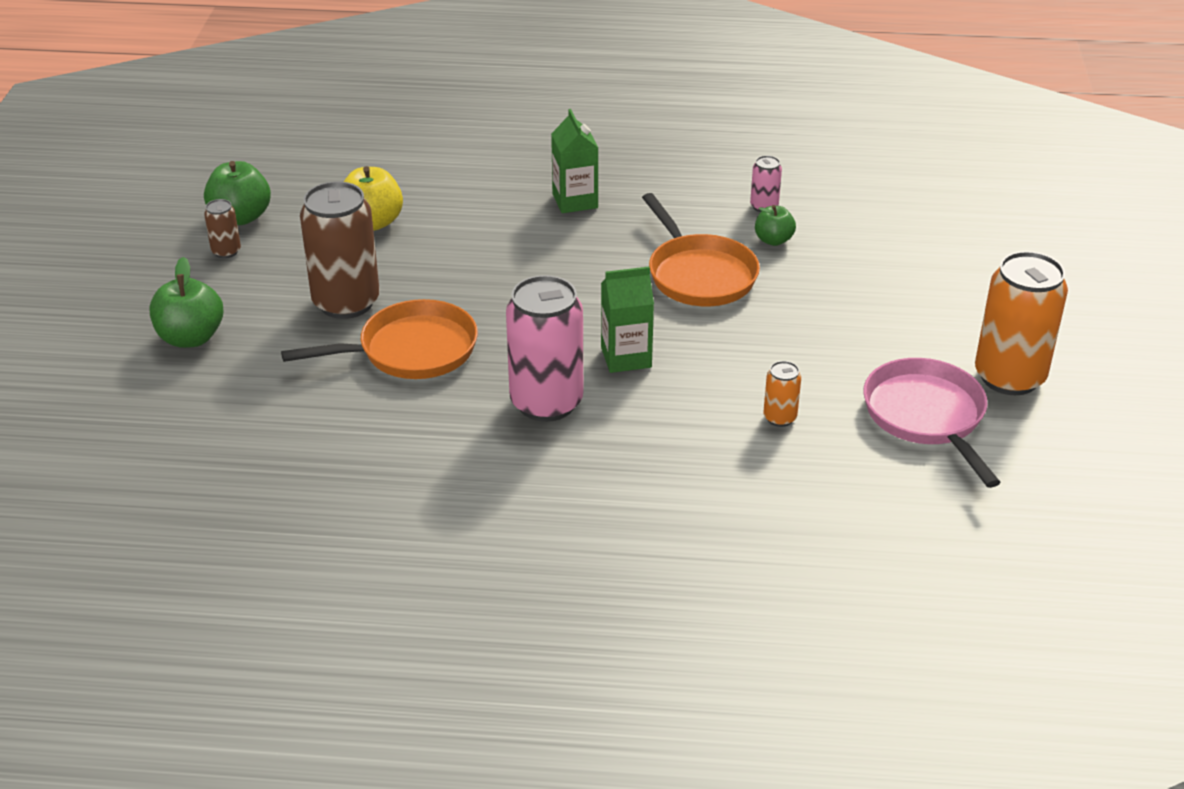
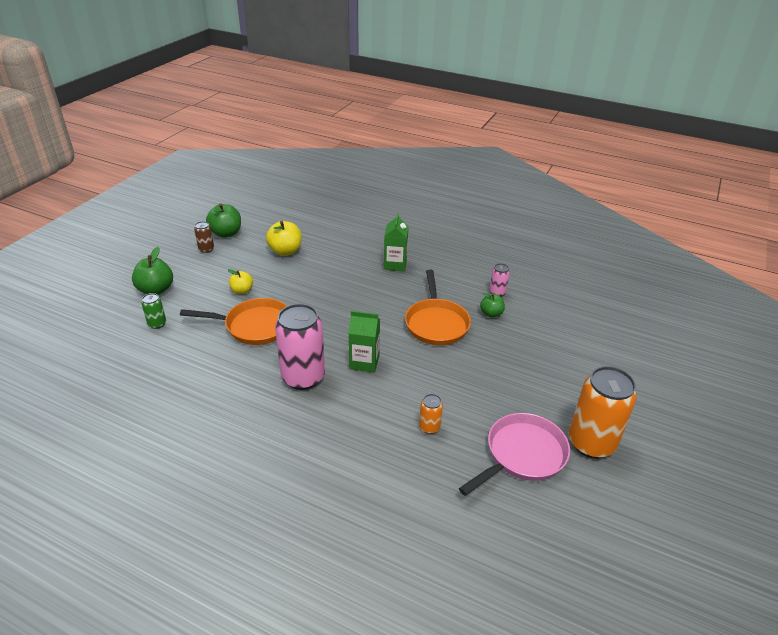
camera: 20 degrees right, 0 degrees up
brown can [300,181,380,319] -> yellow apple [228,269,253,294]
pink pan [863,358,1001,488] -> pink pan turned 45 degrees clockwise [459,413,570,496]
none -> green can [141,293,166,329]

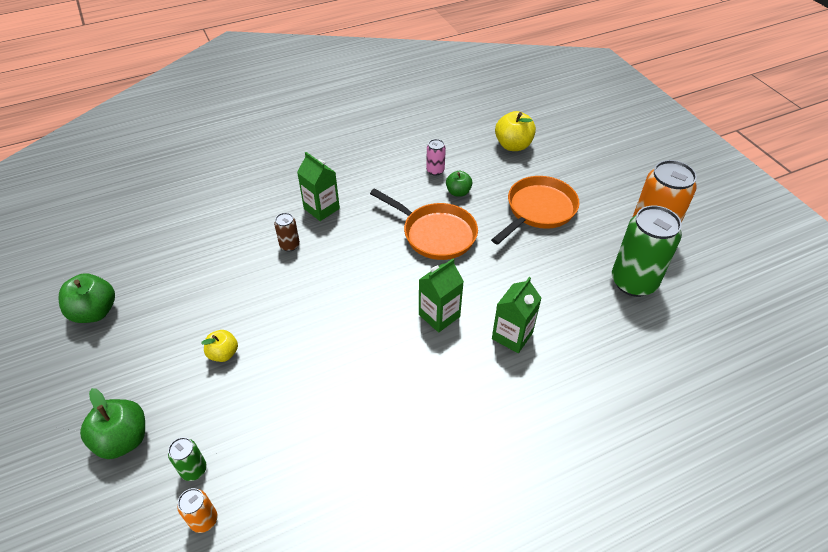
camera: 50 degrees left, 10 degrees up
orange pan [180,298,287,345] -> orange pan moved to [491,176,580,245]
brown can [194,221,214,253] -> brown can moved to [274,213,300,252]
yellow apple [266,221,302,256] -> yellow apple moved to [495,111,536,151]
pink can [275,304,325,390] -> none
orange can [419,394,443,434] -> orange can moved to [177,488,217,533]
pink pan [459,413,570,496] -> green can [612,206,682,297]
none -> green carton [492,277,542,353]

